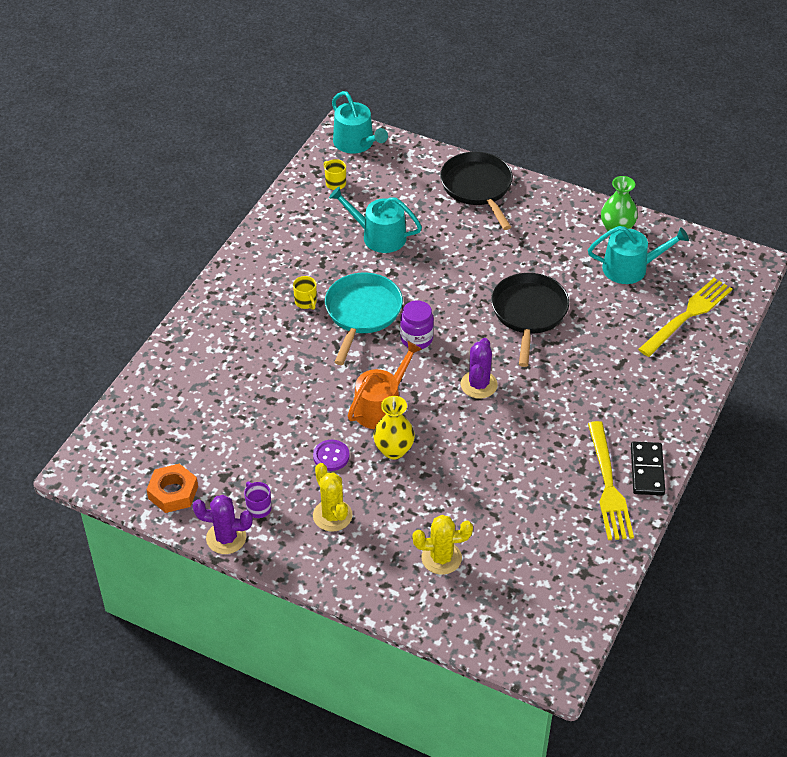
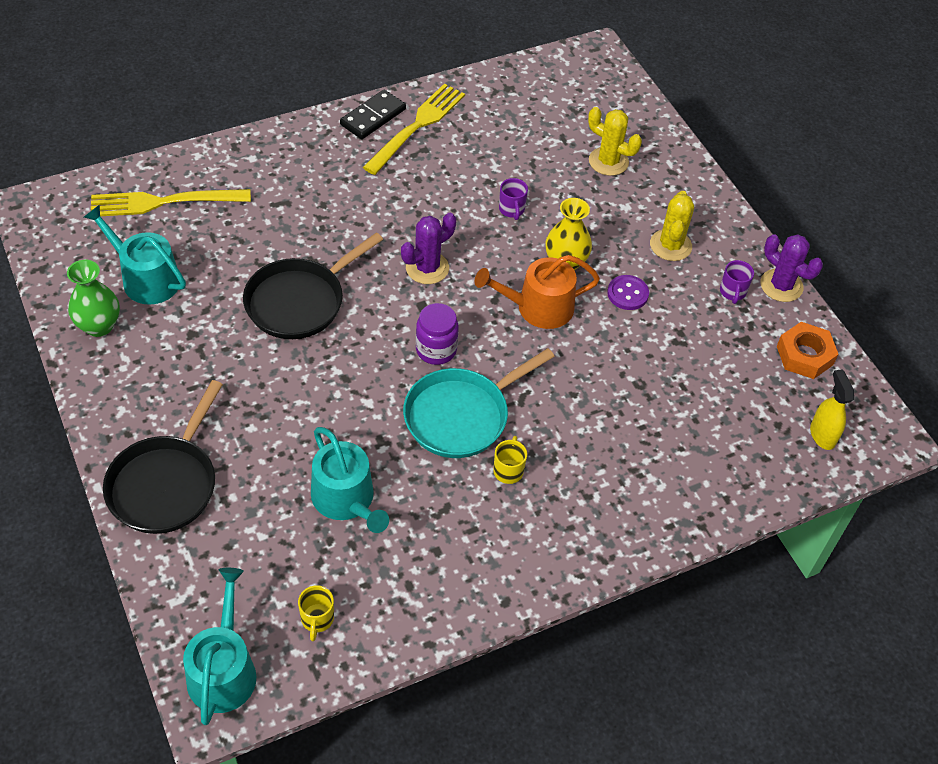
camera: 145 degrees left, 5 degrees up
none -> purple mug [499,178,528,220]
none -> yellow spray bottle [810,369,854,450]

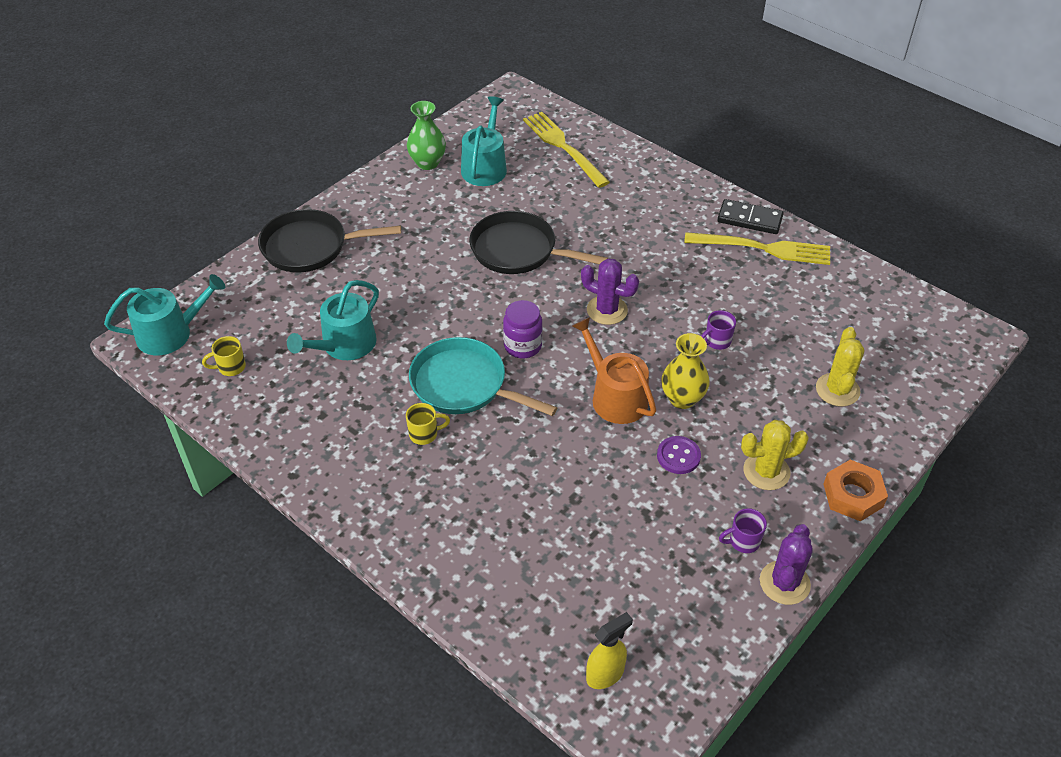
camera: 70 degrees right, 5 degrees down
orange nut [777,322,839,379] -> orange nut moved to [824,460,888,521]

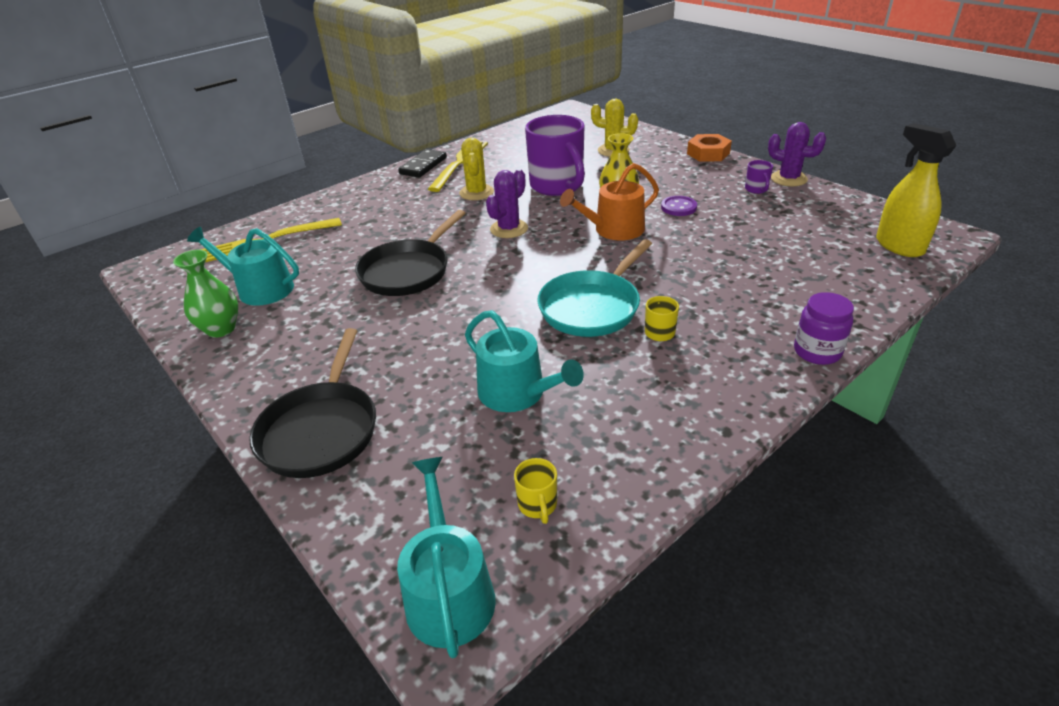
camera: 80 degrees left, 10 degrees down
purple jar [503,300,543,358] -> purple jar moved to [794,292,854,365]
yellow spray bottle [586,612,633,689] -> yellow spray bottle [876,123,956,257], size x1.54
purple mug [701,310,736,350] -> purple mug [525,115,585,196], size x2.48
yellow cactus [741,420,809,490] -> yellow cactus moved to [459,138,494,200]

